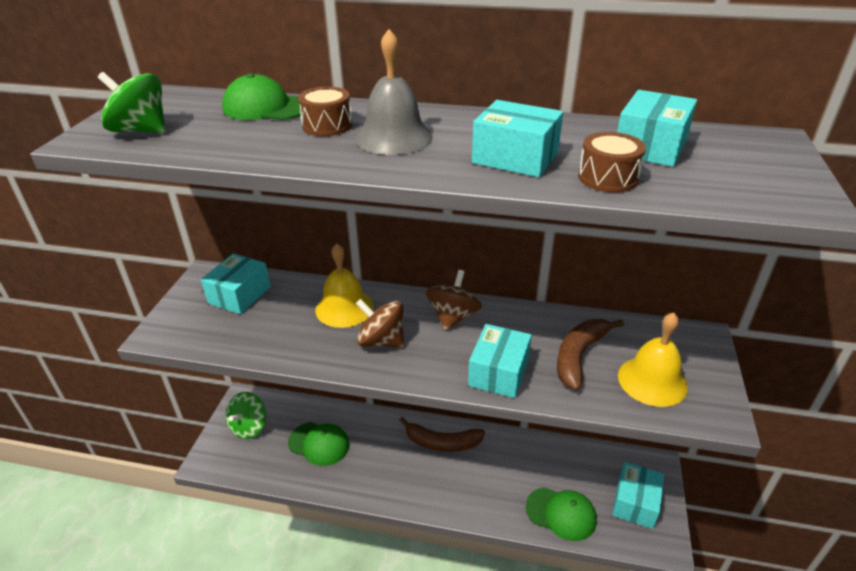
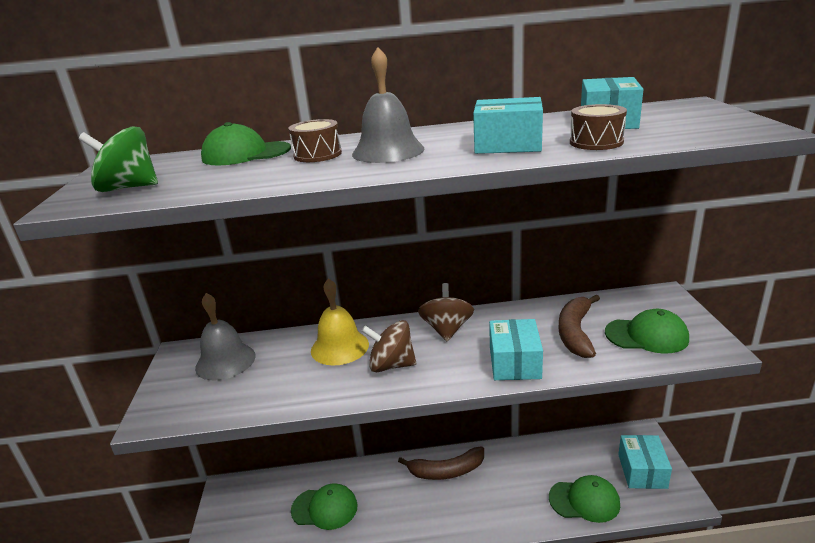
camera: 15 degrees left, 10 degrees down
turquoise box [201,253,271,314] -> grey bell [195,293,256,381]
green spinning top [226,392,266,439] -> none
yellow bell [618,312,688,407] -> green cap [605,309,689,354]

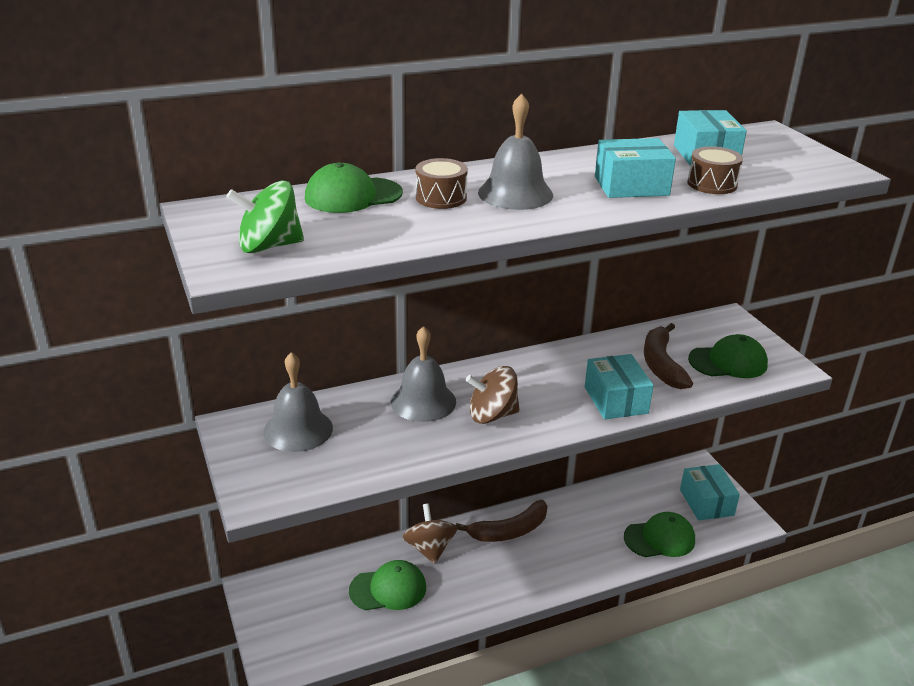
camera: 20 degrees left, 5 degrees up
yellow bell [311,278,369,365] -> grey bell [391,326,456,422]
brown spinning top [418,283,474,341] -> brown spinning top moved to [403,504,457,564]

